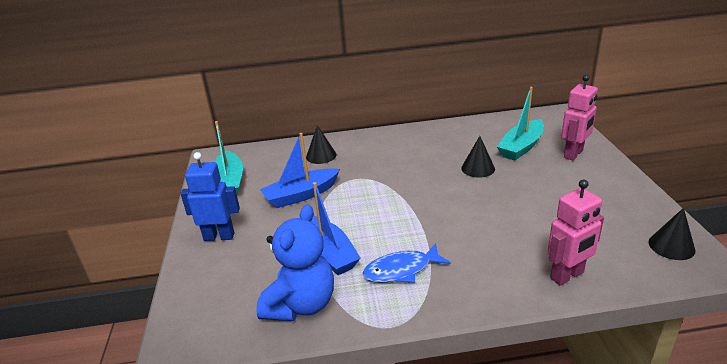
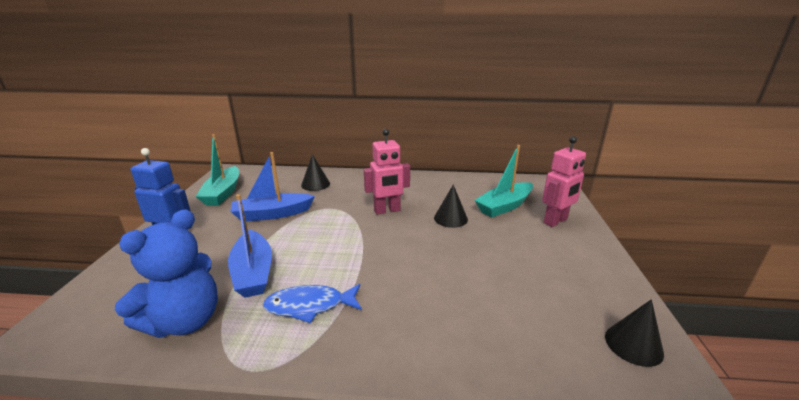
camera: 10 degrees right, 5 degrees down
pink robot [548,179,604,286] -> pink robot moved to [364,129,410,215]

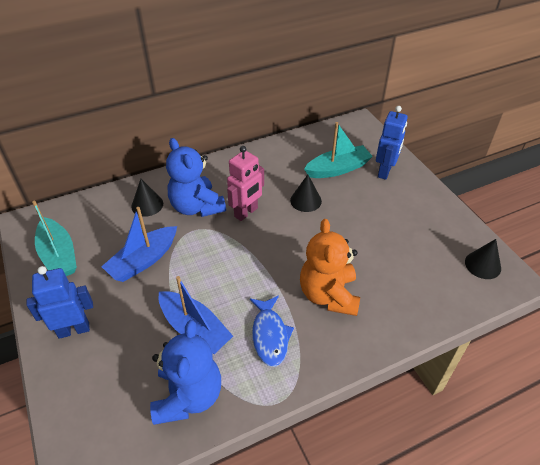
camera: 30 degrees left, 20 degrees up
blue fish [263,284,362,323] -> blue fish turned 60 degrees counterclockwise [250,296,294,367]
turquoise boat [474,145,533,218] -> turquoise boat turned 135 degrees counterclockwise [304,122,373,178]
pink robot [542,136,586,227] -> blue robot [376,106,408,180]
none -> blue teddy bear [166,138,226,217]
none -> orange teddy bear [300,219,360,316]

